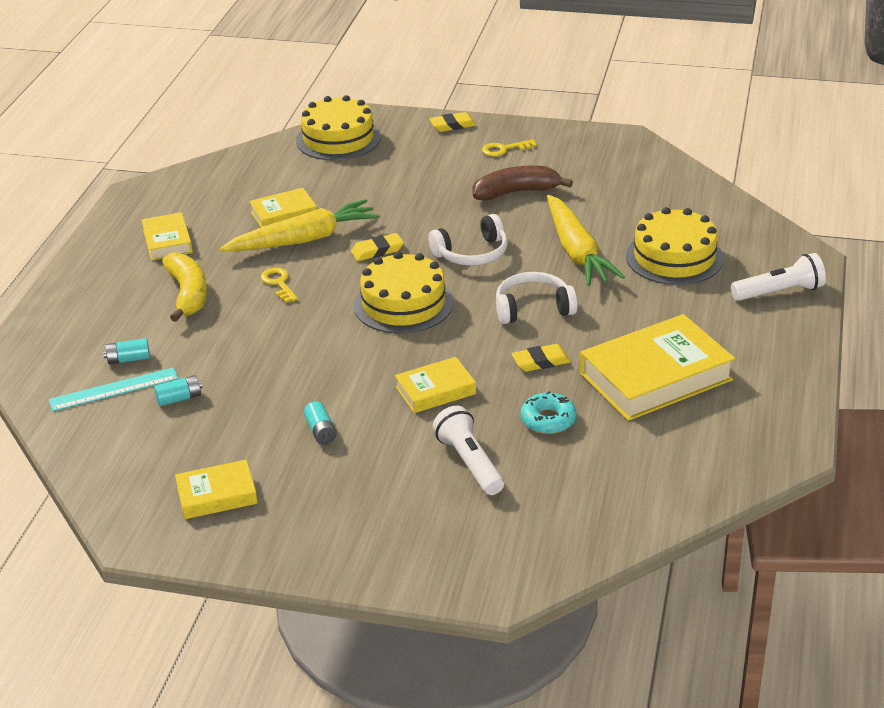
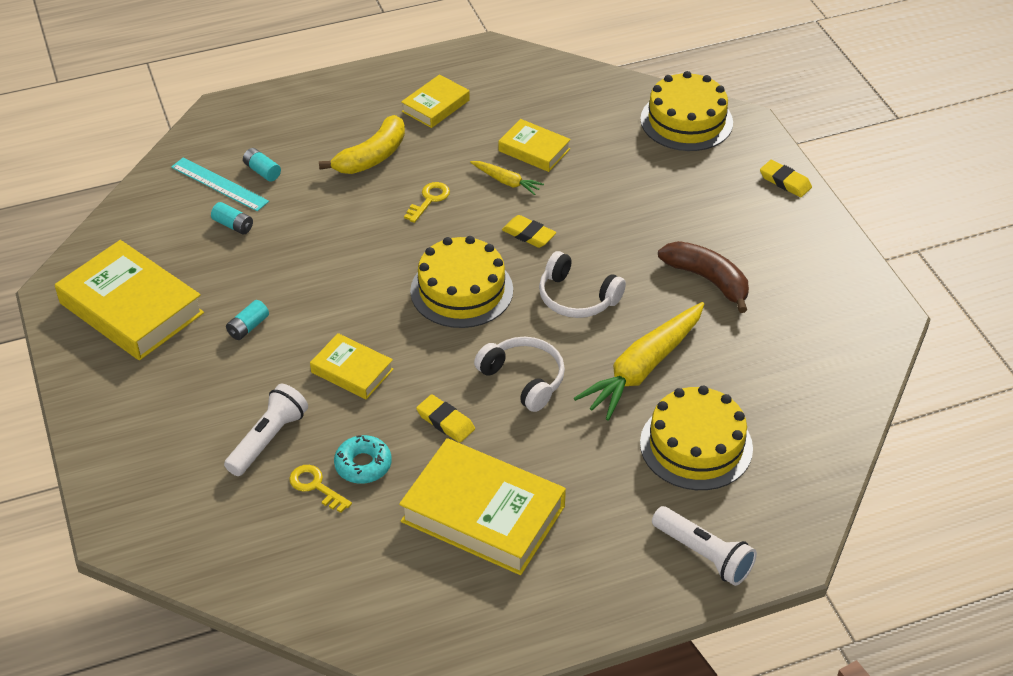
camera: 55 degrees right, 10 degrees up
yellow book [175,459,258,519] -> yellow book [55,240,204,360], size x1.85
yellow carrot [220,199,380,251] -> yellow carrot [470,161,544,195], size x0.49
yellow key [482,139,537,157] -> yellow key moved to [289,465,352,513]

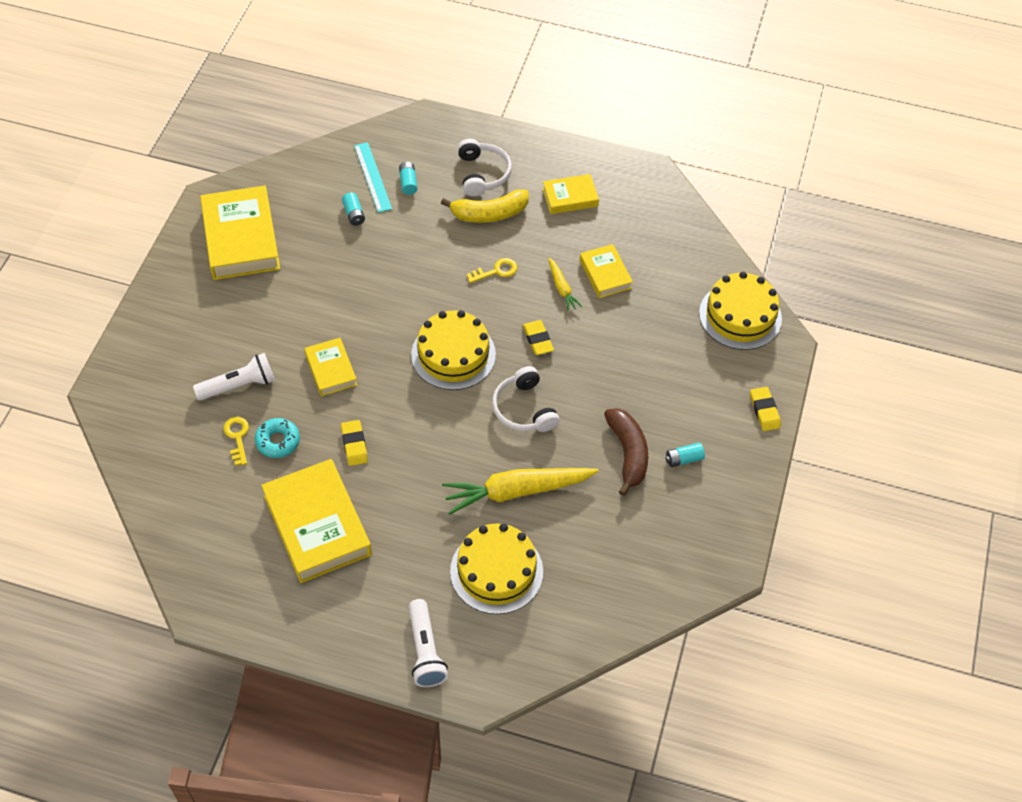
camera: 35 degrees right, 10 degrees up
turquoise battery [226,300,269,340] -> turquoise battery moved to [666,443,705,467]
white headphones [474,337,565,412] -> white headphones moved to [458,139,512,196]

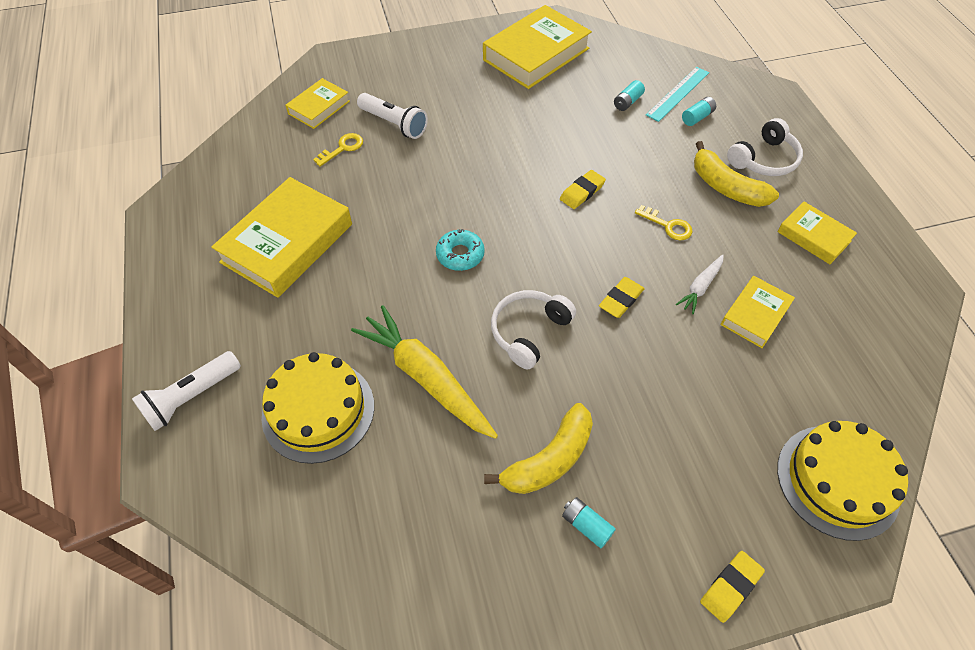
camera: 60 degrees right, 0 degrees up
turquoise donut [255,418,300,458] -> turquoise donut moved to [436,229,485,271]
yellow book [304,338,357,396] -> yellow book moved to [285,78,350,129]
yellow eraser [341,420,368,466] -> yellow eraser moved to [560,170,606,209]
yellow cake [411,310,496,390] -> none
yellow carrot [548,258,583,311] -> white carrot [676,254,724,314]
brown banana [604,408,648,496] -> yellow banana [484,403,593,494]

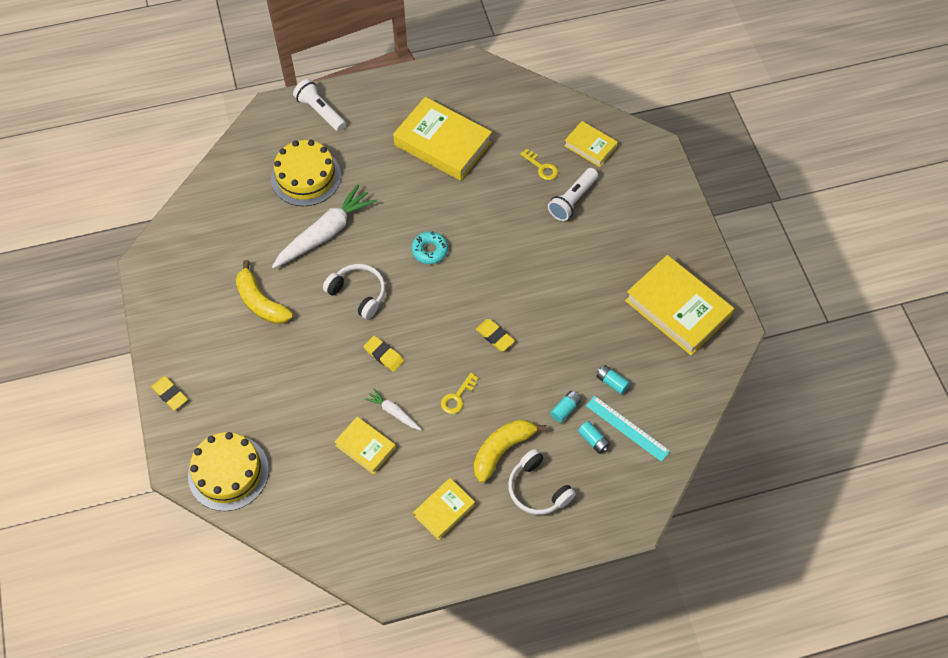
camera: 90 degrees right, 5 degrees up
yellow carrot [351,305,498,439] -> white carrot [272,184,377,269]
turquoise battery [562,497,616,548] -> turquoise battery moved to [550,391,581,423]

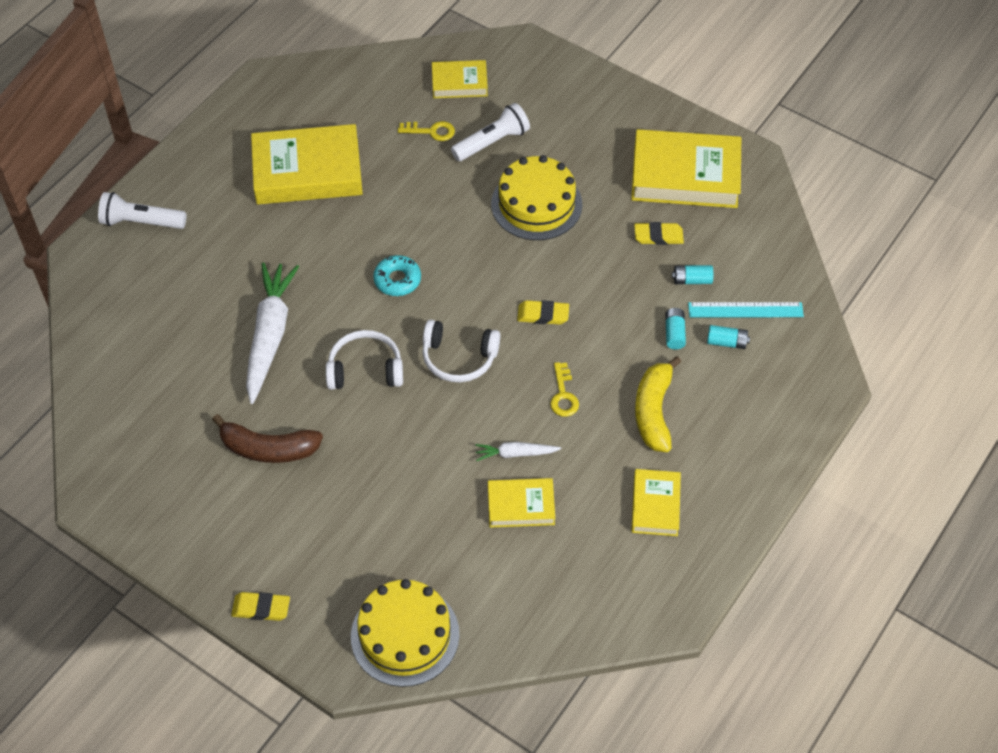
camera: 40 degrees left, 5 degrees down
yellow banana [236,260,293,324] -> brown banana [212,414,323,463]
yellow cake [271,140,341,206] -> yellow cake moved to [491,155,582,240]
yellow eraser [364,336,404,372] -> yellow eraser moved to [634,222,684,245]
white headphones [508,449,576,515] -> white headphones moved to [422,320,500,382]
white flashlight [548,168,598,221] -> white flashlight turned 120 degrees counterclockwise [451,103,530,161]

